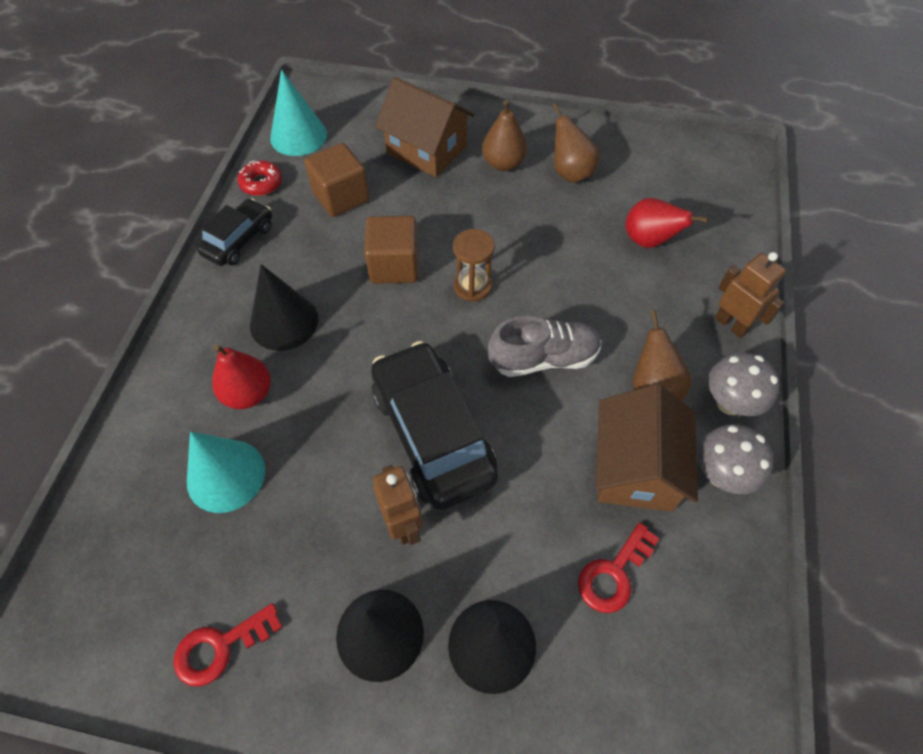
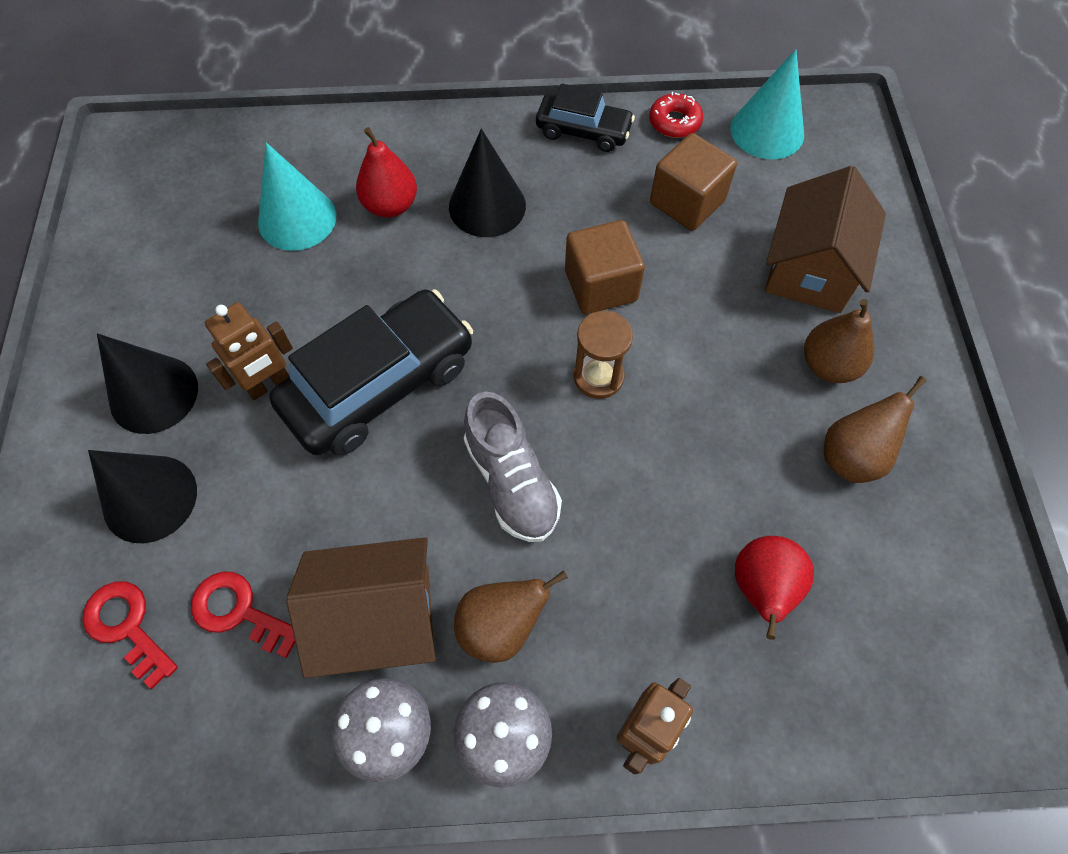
camera: 75 degrees right, 5 degrees up
red key [173,603,282,687] -> red key moved to [83,581,178,689]

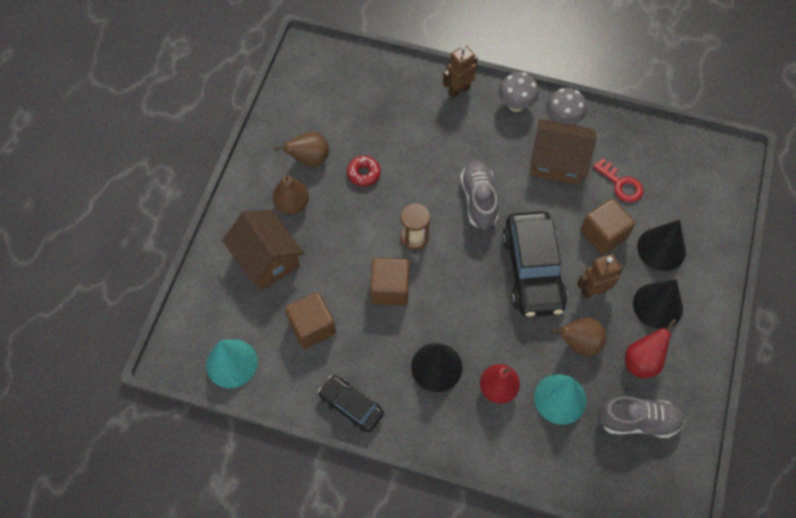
camera: 160 degrees left, 0 degrees up
red key [83,581,178,689] -> none
black car [269,289,473,455] -> black car turned 75 degrees counterclockwise [502,211,568,317]
brown pear [454,570,568,663] -> brown pear moved to [551,317,606,356]
red donut [649,92,703,138] -> red donut moved to [347,156,381,186]
red pear [735,536,814,640] -> red pear moved to [625,319,676,379]
brown house [765,166,886,313] -> brown house turned 75 degrees counterclockwise [222,210,304,291]
none -> brown cube [581,198,635,255]
none -> grey shoe [598,396,685,438]

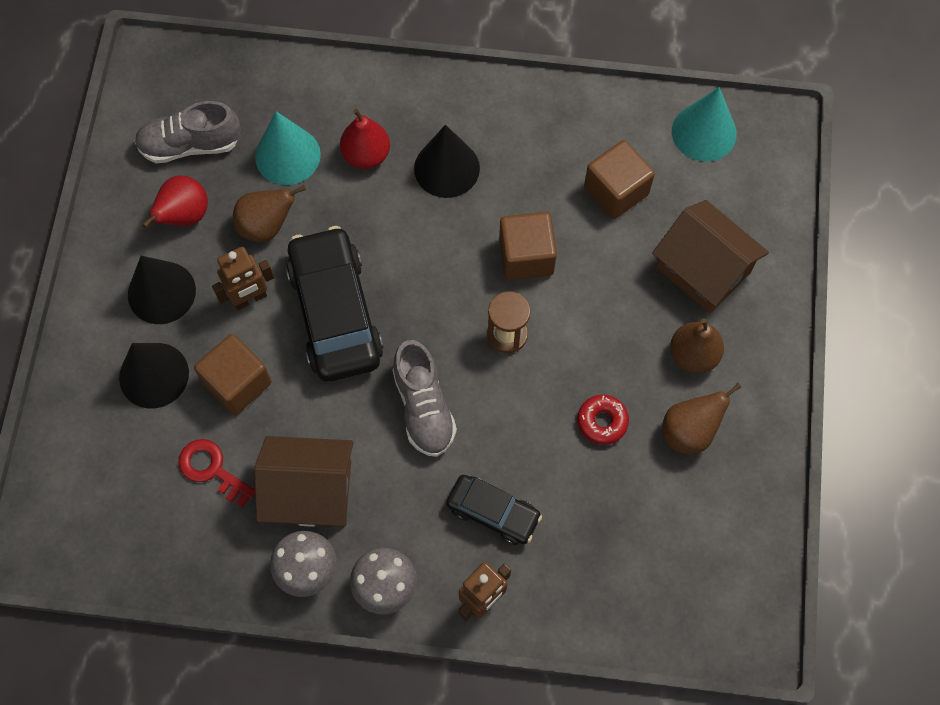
camera: 170 degrees right, 5 degrees up
black car [318,375,384,432] -> black car moved to [446,475,542,545]

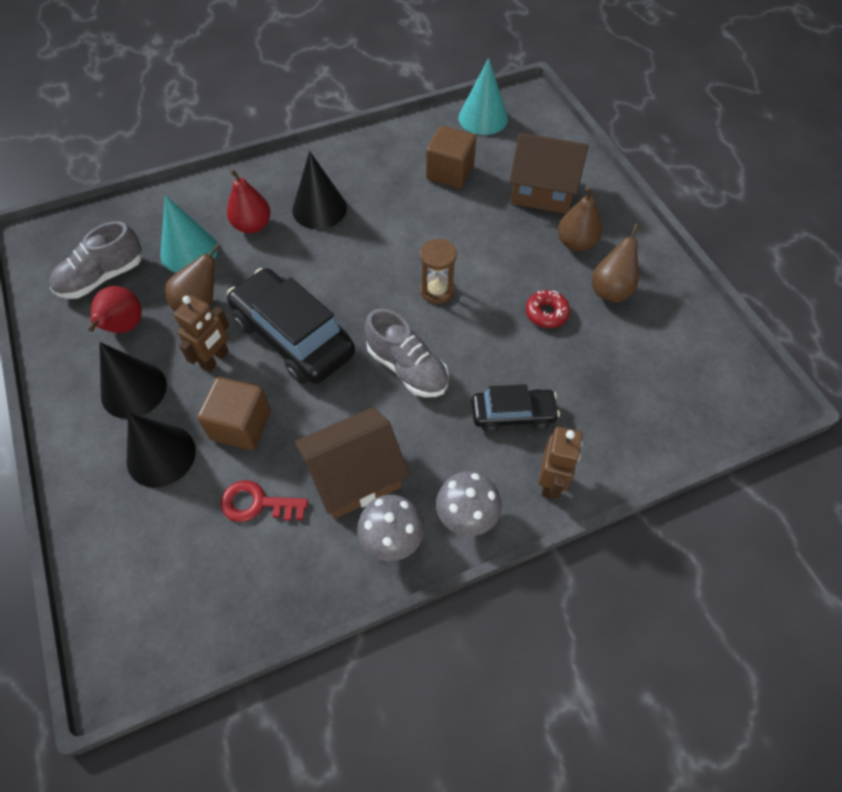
camera: 30 degrees left, 10 degrees down
brown cube [499,212,557,280] -> none

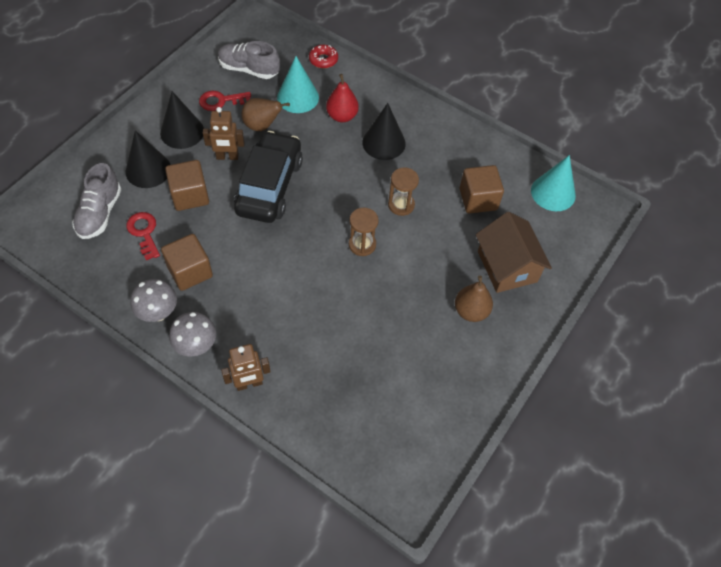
camera: 55 degrees right, 0 degrees up
red pear [88,286,142,333] -> red key [199,91,251,111]
brown house [295,407,410,519] -> brown cube [161,234,213,291]
grey shoe [365,308,449,397] -> grey shoe moved to [72,163,121,239]
black car [471,384,560,432] -> none
red donut [526,290,570,328] -> red donut moved to [309,45,338,68]
brown pear [592,224,639,303] -> none
none -> brown hourglass [388,167,419,216]

